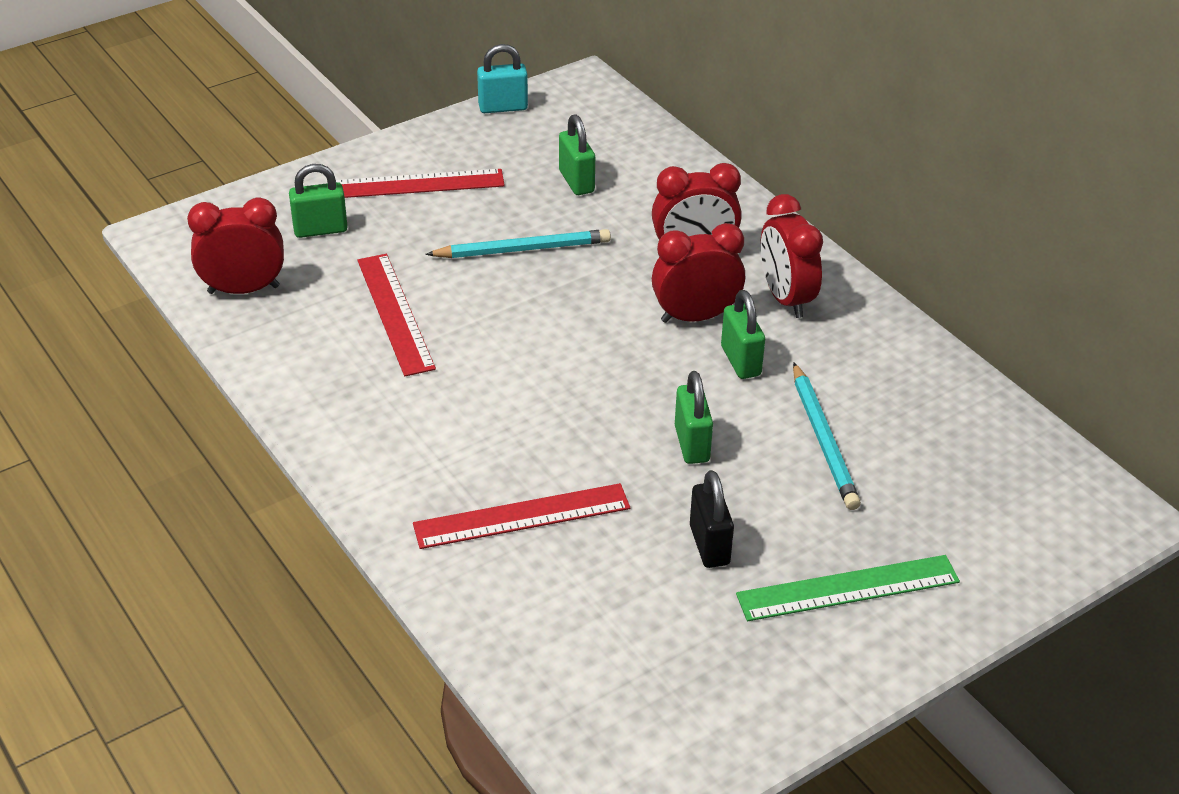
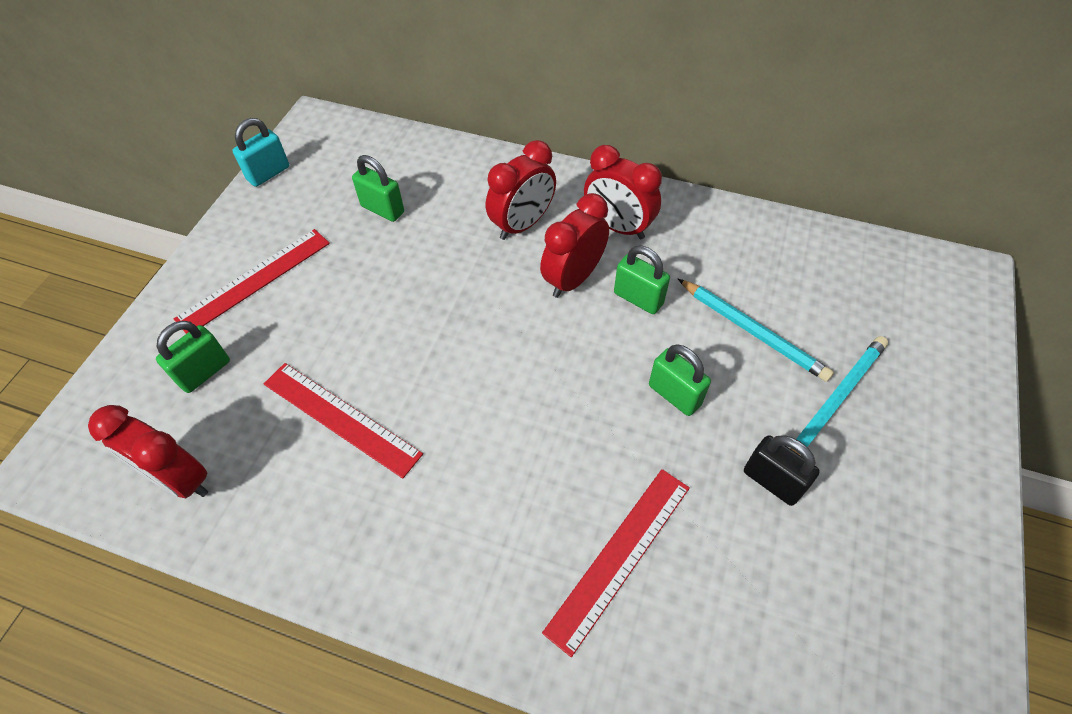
camera: 35 degrees left, 15 degrees up
red clock [187,198,284,294] -> red clock turned 105 degrees counterclockwise [88,405,208,498]
turquoise pencil [425,229,611,258] -> turquoise pencil moved to [790,336,888,455]
green ruler [736,555,960,621] -> none

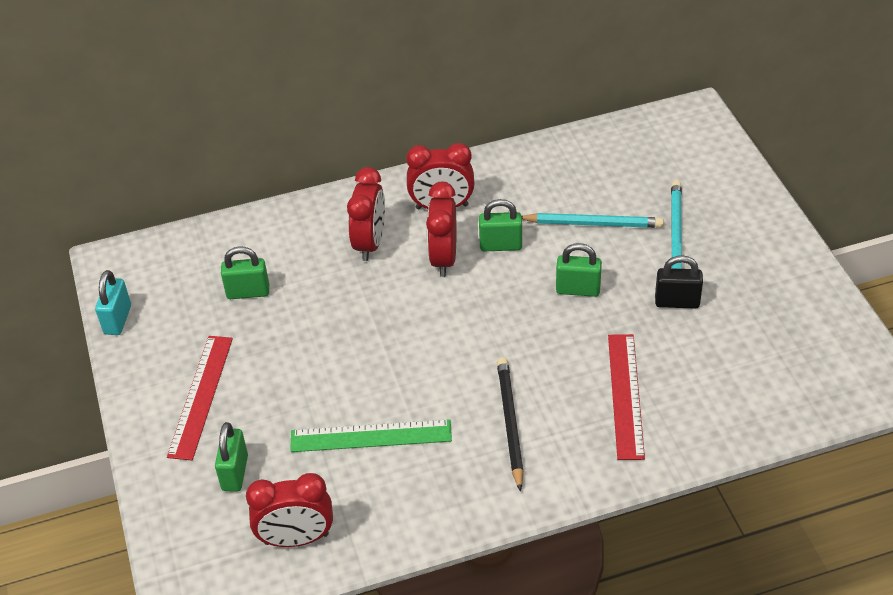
camera: 35 degrees left, 10 degrees down
red ruler [264,363,423,479] -> green ruler [290,419,452,452]
none -> black pencil [497,357,524,492]

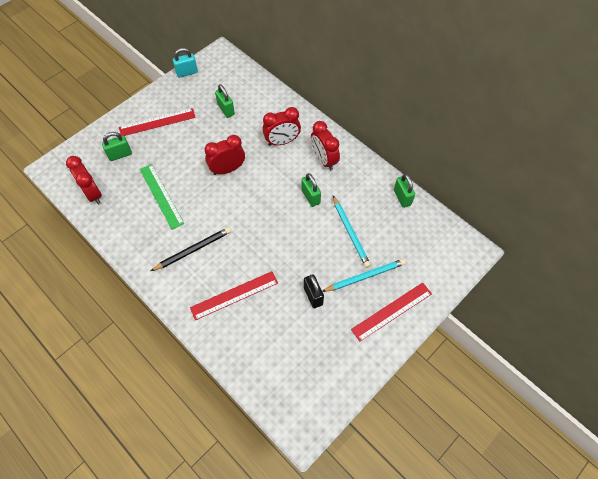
camera: 60 degrees right, 15 degrees up
red clock [426,182,457,277] -> red clock moved to [205,135,245,175]
green padlock [556,243,602,297] -> green padlock moved to [394,174,415,208]
none -> red ruler [351,282,432,342]

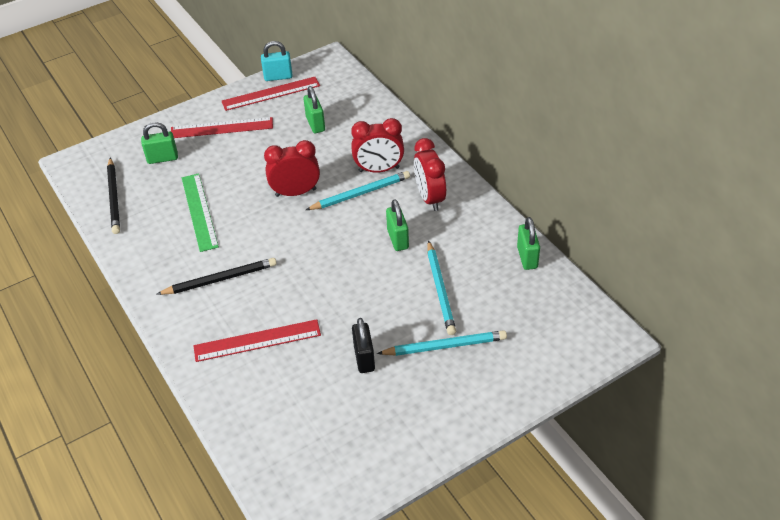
camera: 15 degrees right, 15 degrees down
red clock [66,156,102,204] -> black pencil [107,158,120,234]
red ruler [351,282,432,342] -> red ruler moved to [221,77,320,111]
none -> turquoise pencil [306,171,410,210]

